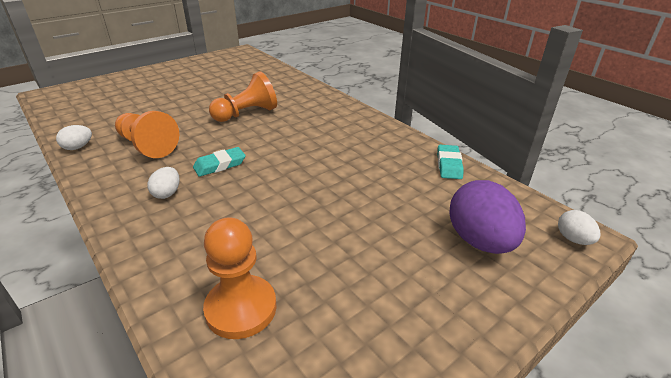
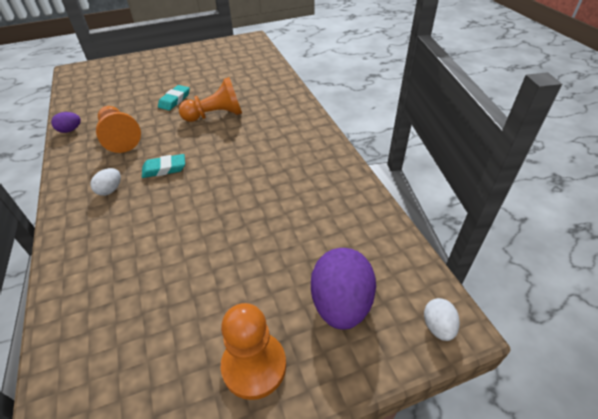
camera: 20 degrees right, 10 degrees up
white egg [56,125,92,150] -> purple egg [51,112,81,133]
orange pawn [203,217,277,339] -> orange pawn moved to [221,303,286,400]
turquoise eraser [437,145,464,179] -> turquoise eraser moved to [158,85,190,111]

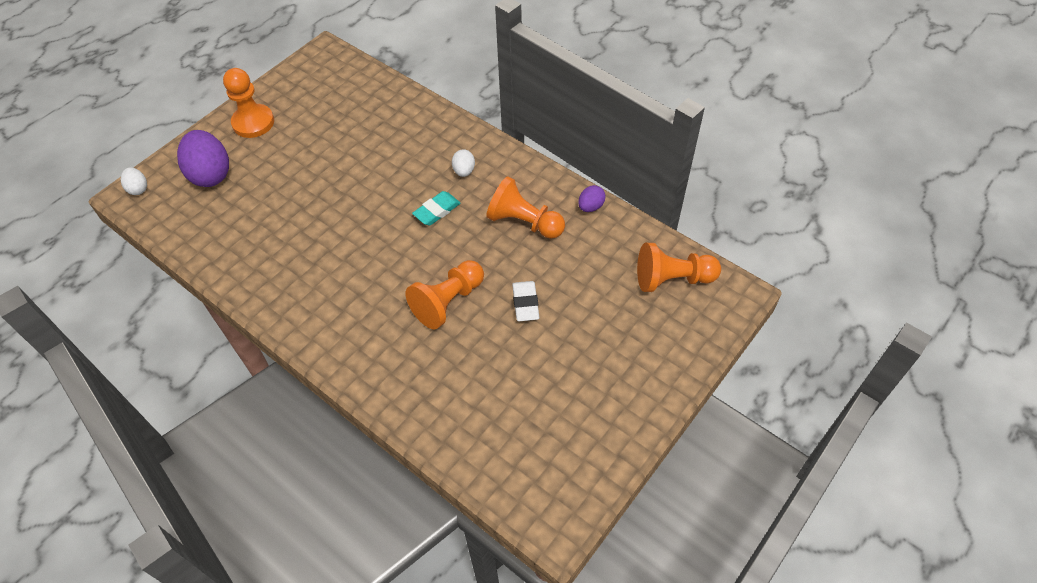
camera: 150 degrees right, 10 degrees up
turquoise eraser [158,85,190,111] -> white eraser [512,281,540,321]
none -> orange pawn [637,243,721,292]

